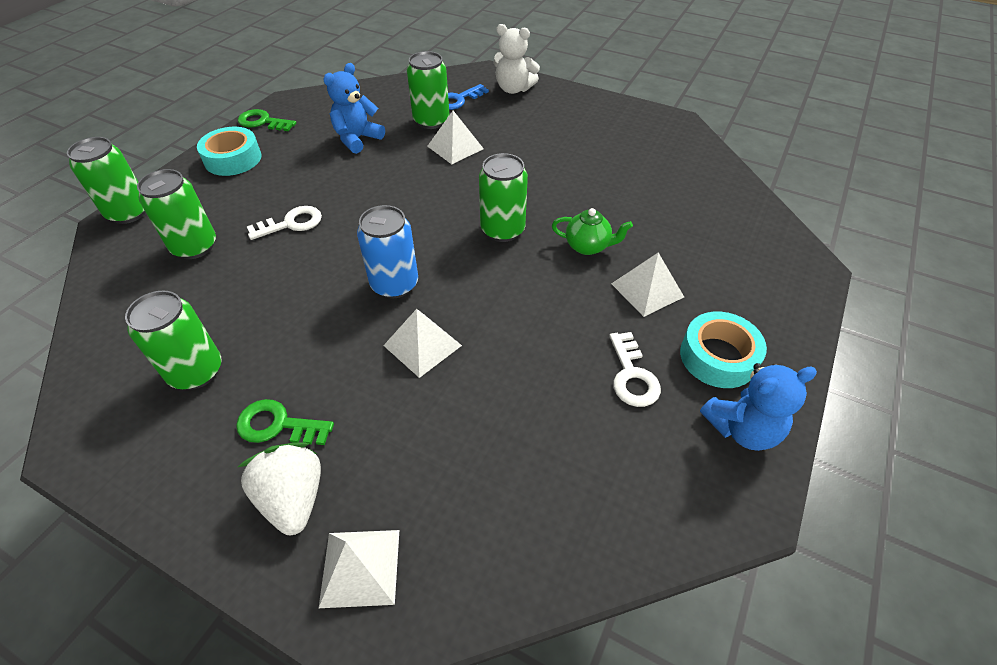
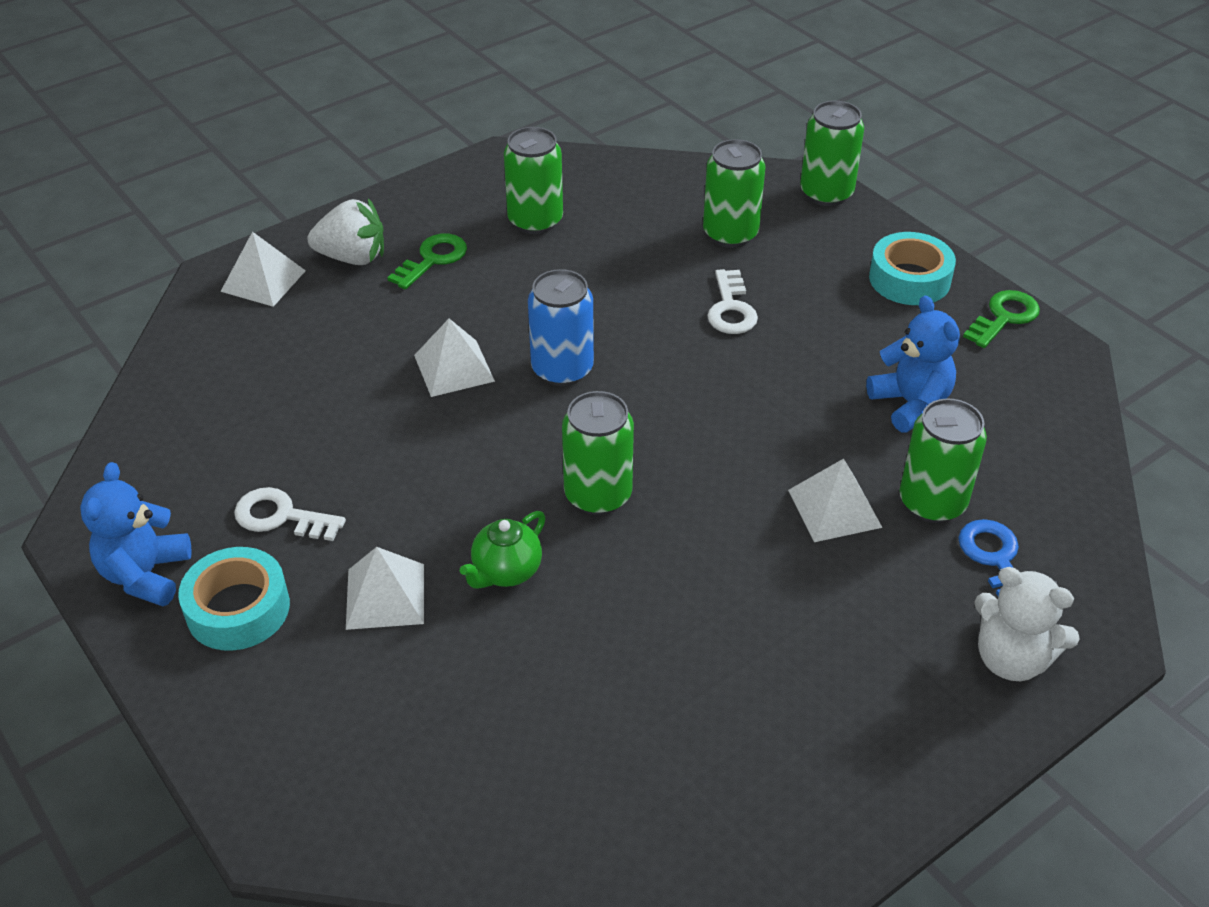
camera: 115 degrees right, 5 degrees down
white teddy bear [494,24,540,94] -> white teddy bear turned 105 degrees counterclockwise [974,567,1080,681]

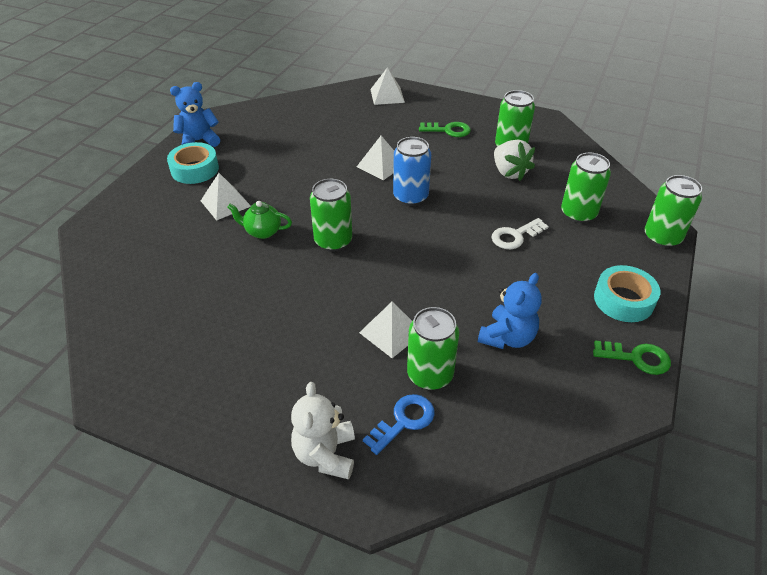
camera: 60 degrees right, 0 degrees up
white key [234,487,346,541] -> none
white strawberry [307,198,384,265] -> white strawberry moved to [494,140,535,181]

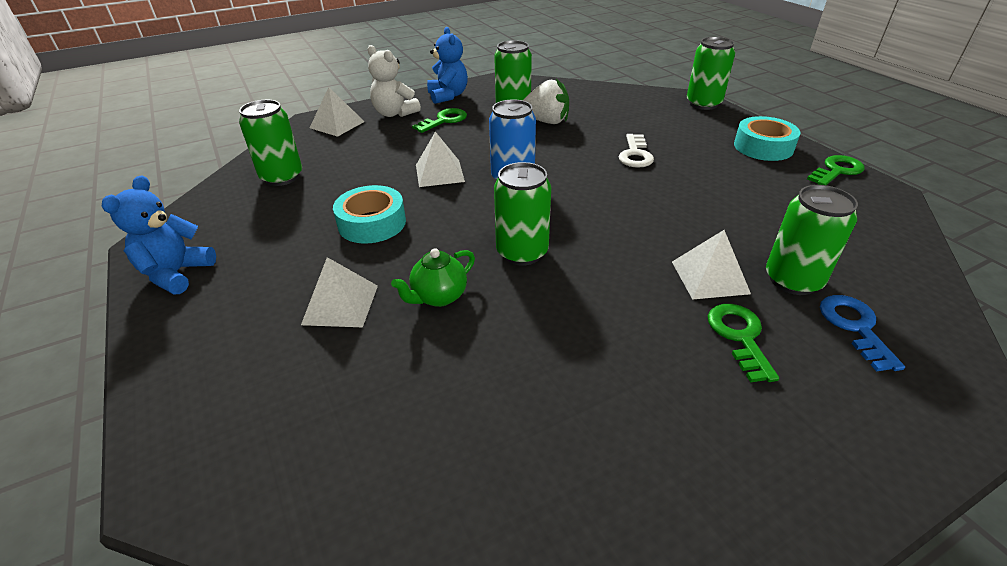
camera: 50 degrees left, 5 degrees down
turquoise tape [167,142,219,184] -> turquoise tape moved to [333,185,406,243]
white teddy bear [291,382,355,479] -> white teddy bear moved to [368,45,421,117]
blue teddy bear [478,273,542,349] -> blue teddy bear moved to [427,27,468,104]
green can [561,153,611,223] -> green can moved to [239,100,302,186]
none -> green key [708,304,779,382]

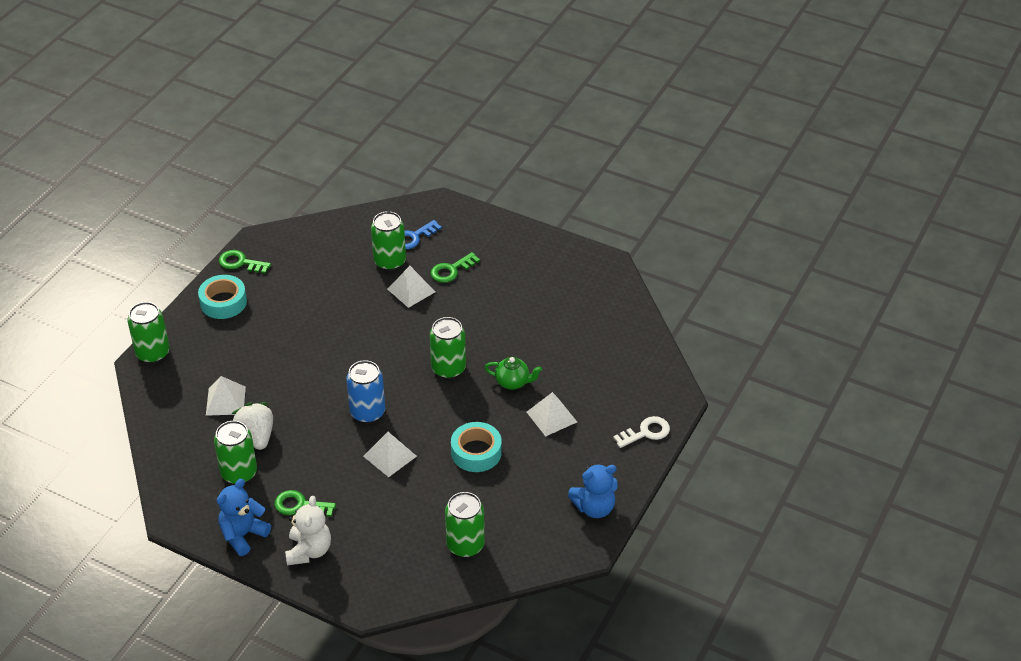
camera: 125 degrees left, 5 degrees up
white pyramid [310,87,365,137] -> white pyramid moved to [206,376,246,416]
white key [619,134,654,168] -> white key moved to [613,416,670,448]

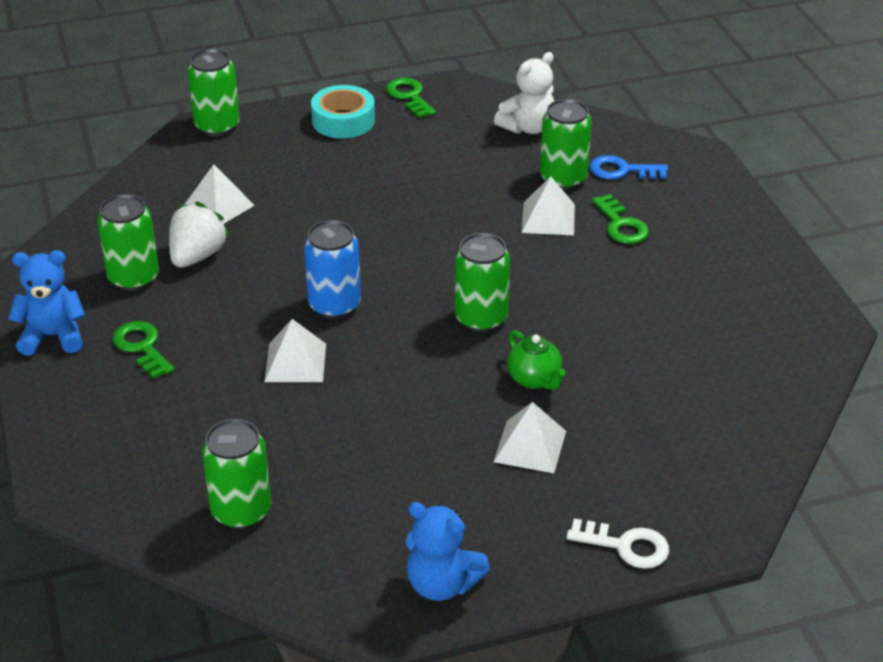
camera: 45 degrees right, 5 degrees down
white teddy bear [285,496,331,565] -> white teddy bear moved to [494,52,554,134]
green key [430,252,480,283] -> green key turned 120 degrees counterclockwise [592,194,649,244]
turquoise tape [451,422,502,472] -> none

